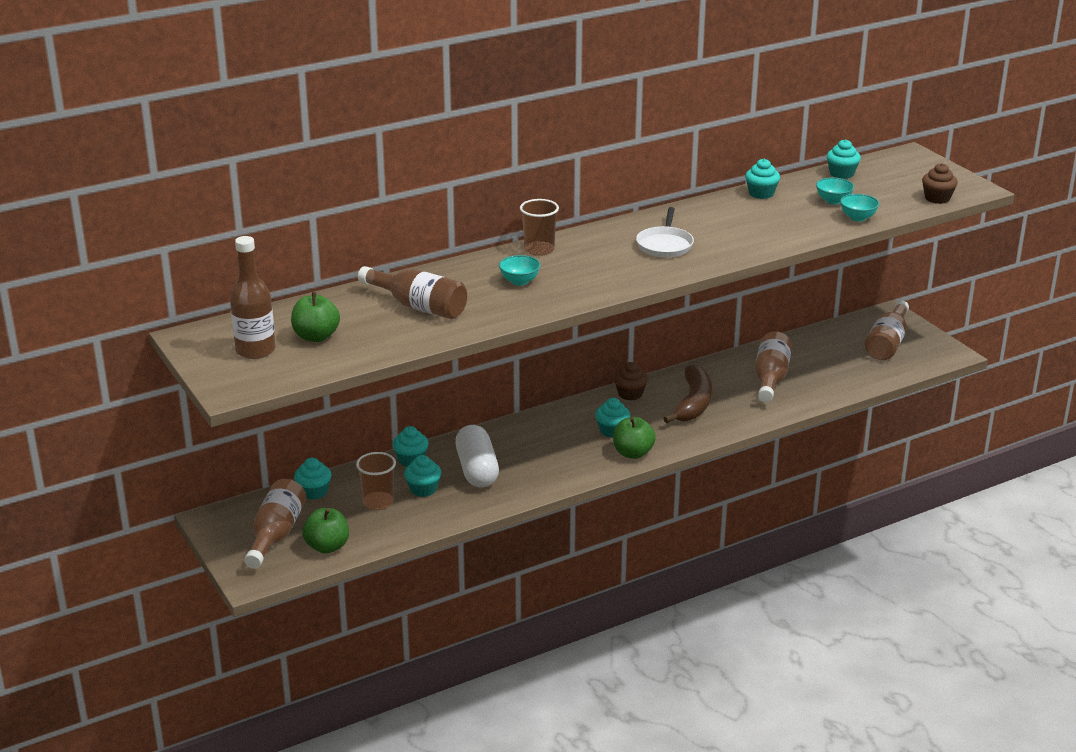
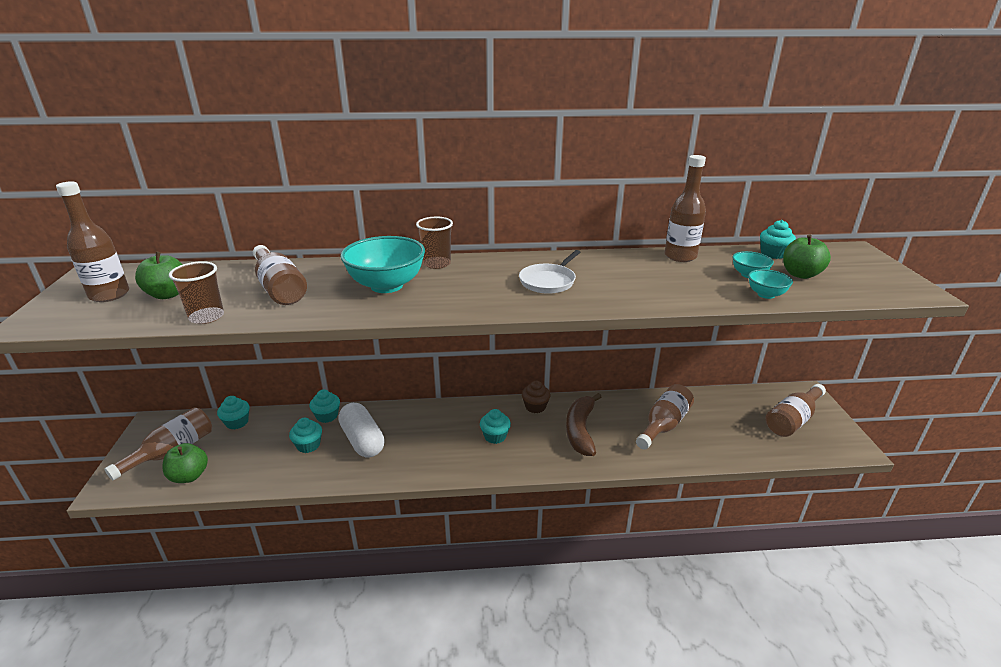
camera: 25 degrees right, 0 degrees up
brown cup [356,452,396,510] -> brown cup moved to [169,261,224,324]
white capsule [455,425,499,487] -> white capsule turned 45 degrees counterclockwise [338,403,385,458]
turquoise bowl [499,255,541,286] -> turquoise bowl [340,236,425,293], size x2.04
green apple [613,417,656,459] -> green apple moved to [783,234,831,279]
brown banana [663,364,712,423] -> brown banana turned 150 degrees clockwise [566,393,601,456]
turquoise cupcake [745,159,780,199] -> brown bottle [664,155,706,262]
brown cupcake [922,163,958,204] -> none

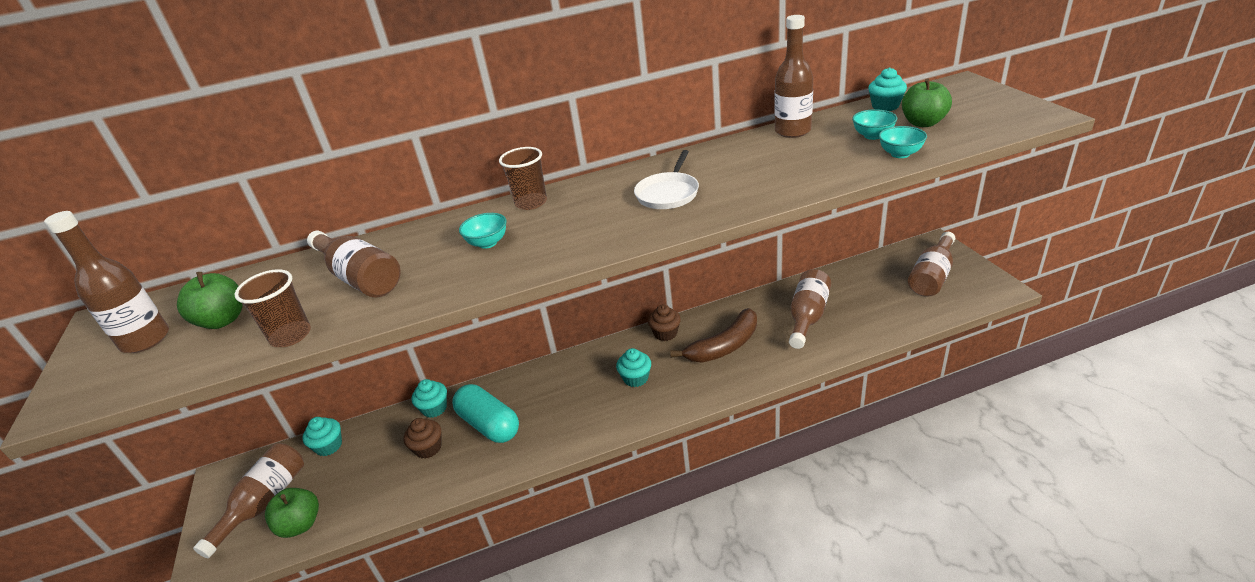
camera: 10 degrees left, 5 degrees up
turquoise cupcake [289,418,322,453] -> brown cupcake [404,418,441,458]
white capsule [338,403,385,458] -> turquoise capsule [452,384,519,443]
turquoise bowl [340,236,425,293] -> turquoise bowl [459,213,507,249], size x0.49
brown banana [566,393,601,456] -> brown banana turned 120 degrees counterclockwise [670,308,757,363]

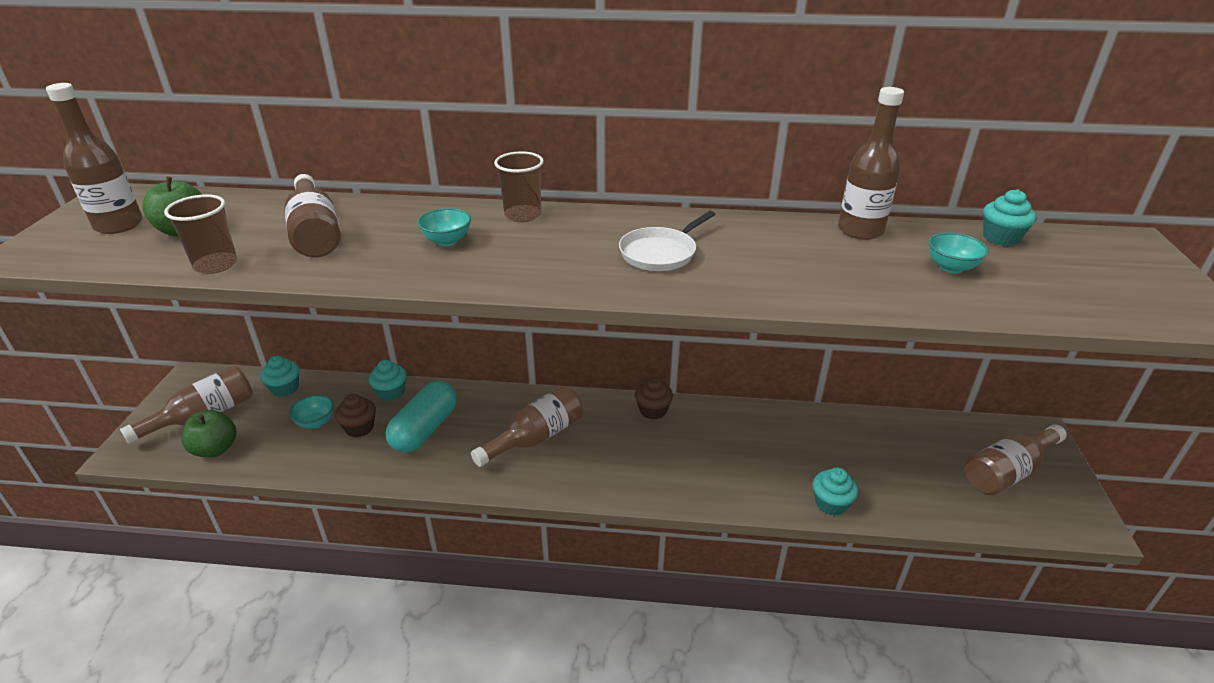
camera: 20 degrees right, 0 degrees up
turquoise capsule [452,384,519,443] -> turquoise capsule turned 45 degrees clockwise [386,381,457,453]
turquoise cupcake [616,348,651,387] -> turquoise cupcake moved to [813,468,858,516]
brown banana [670,308,757,363] -> none
brown bottle [789,269,831,349] -> brown bottle moved to [471,386,583,467]
turquoise bowl [879,126,927,158] -> turquoise bowl moved to [289,395,334,429]
green apple [902,78,952,127] -> none

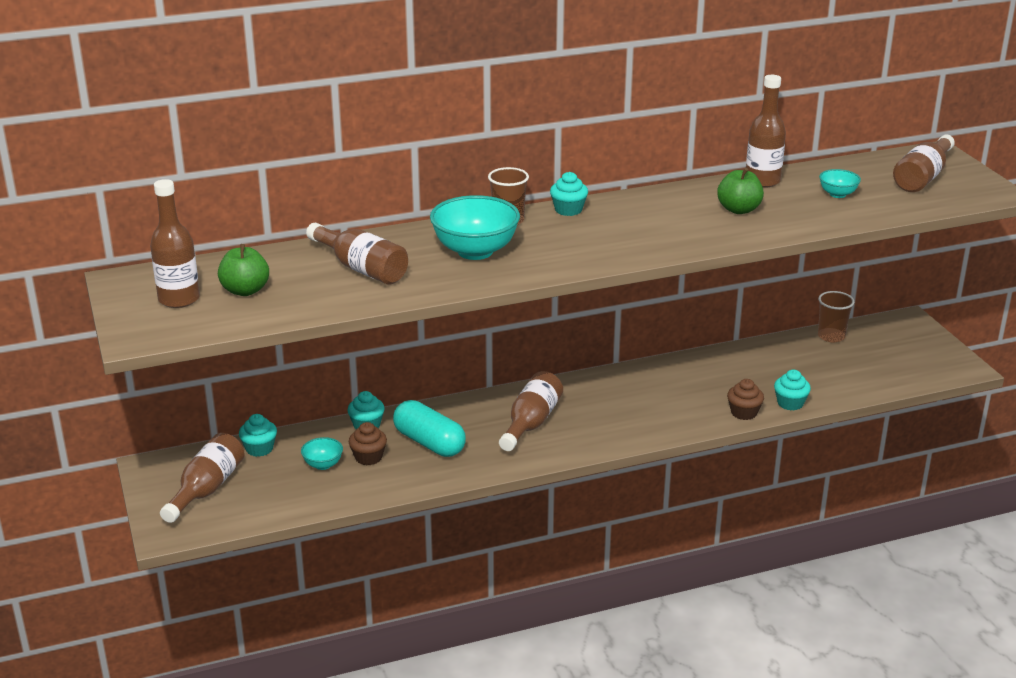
camera: 25 degrees left, 5 degrees down
brown cup [164,194,238,274] -> brown cup moved to [818,291,854,342]
green apple [182,410,237,457] -> green apple moved to [717,168,764,214]
turquoise capsule [386,381,457,453] -> turquoise capsule turned 45 degrees counterclockwise [393,400,466,457]
turquoise bowl [418,208,471,246] -> turquoise bowl [430,195,520,260], size x2.04
white pan [619,211,715,271] -> none
brown cupcake [635,377,673,419] -> brown cupcake moved to [727,379,764,420]
brown bottle [965,424,1067,495] -> brown bottle moved to [893,135,955,192]
turquoise cupcake [983,189,1036,246] -> turquoise cupcake moved to [550,172,588,216]

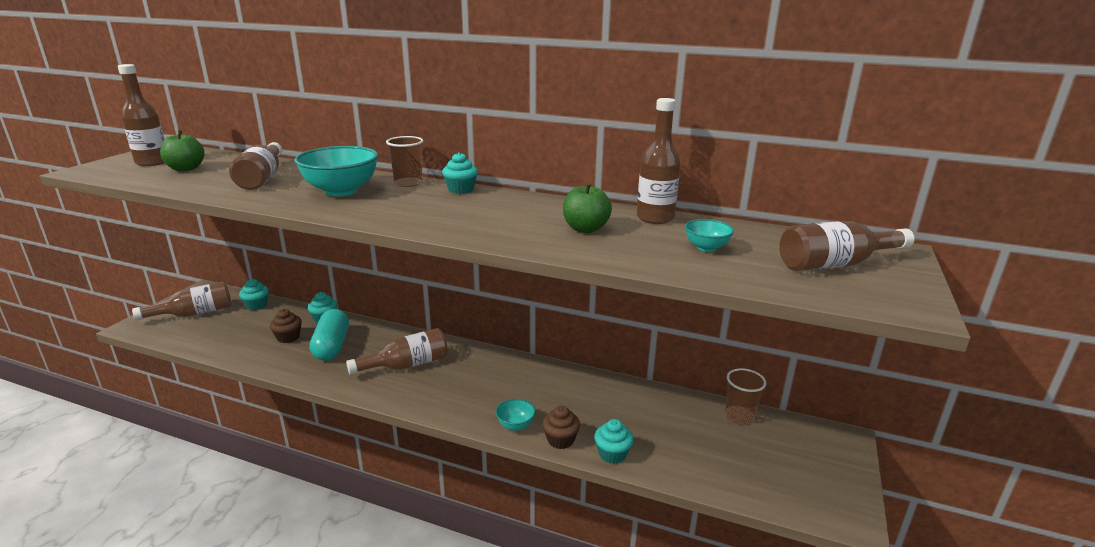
camera: 40 degrees right, 5 degrees down
turquoise bowl [301,437,343,470] -> turquoise bowl moved to [496,399,536,431]

